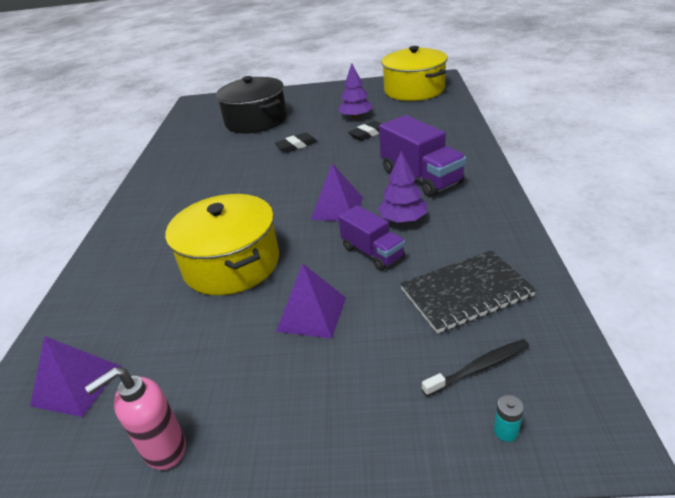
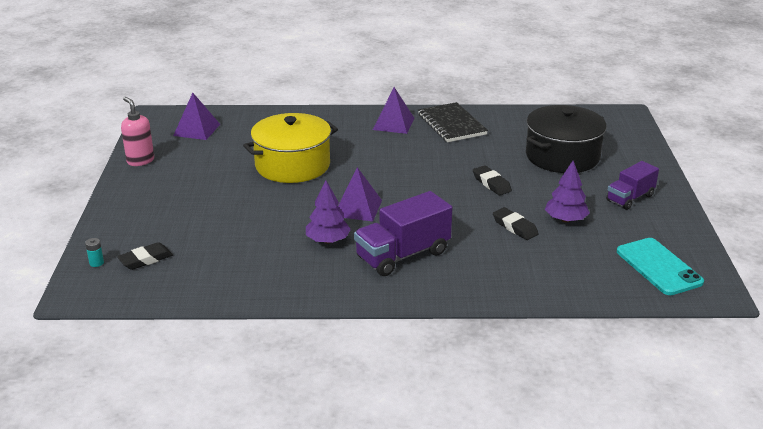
camera: 85 degrees right, 5 degrees down
purple pyramid [276,263,346,339] -> purple pyramid moved to [373,87,415,134]
purple truck [338,205,405,271] -> purple truck moved to [606,161,659,210]
yellow pot [381,46,447,101] -> turquoise phone [617,238,704,295]
black notebook [400,250,536,334] -> black notebook moved to [418,102,488,142]
black toothbrush [422,339,529,397] -> black eraser [117,242,173,270]

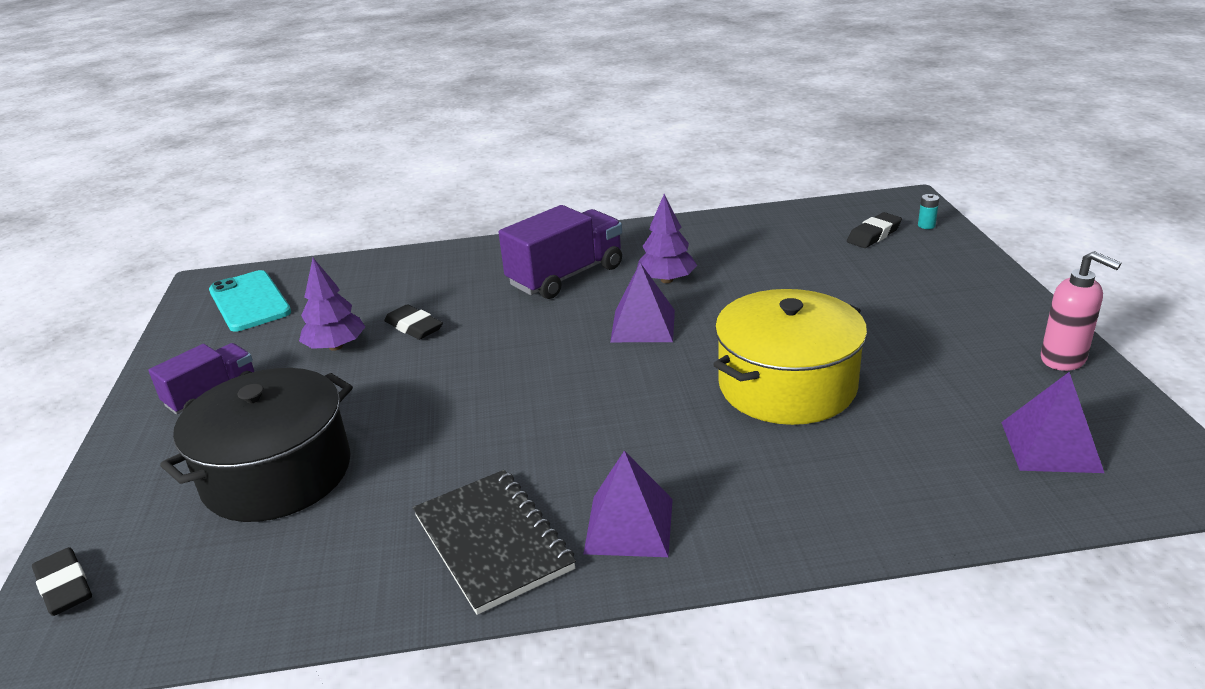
camera: 175 degrees right, 0 degrees up
black eraser [473,165,512,195] -> black eraser moved to [32,547,92,616]

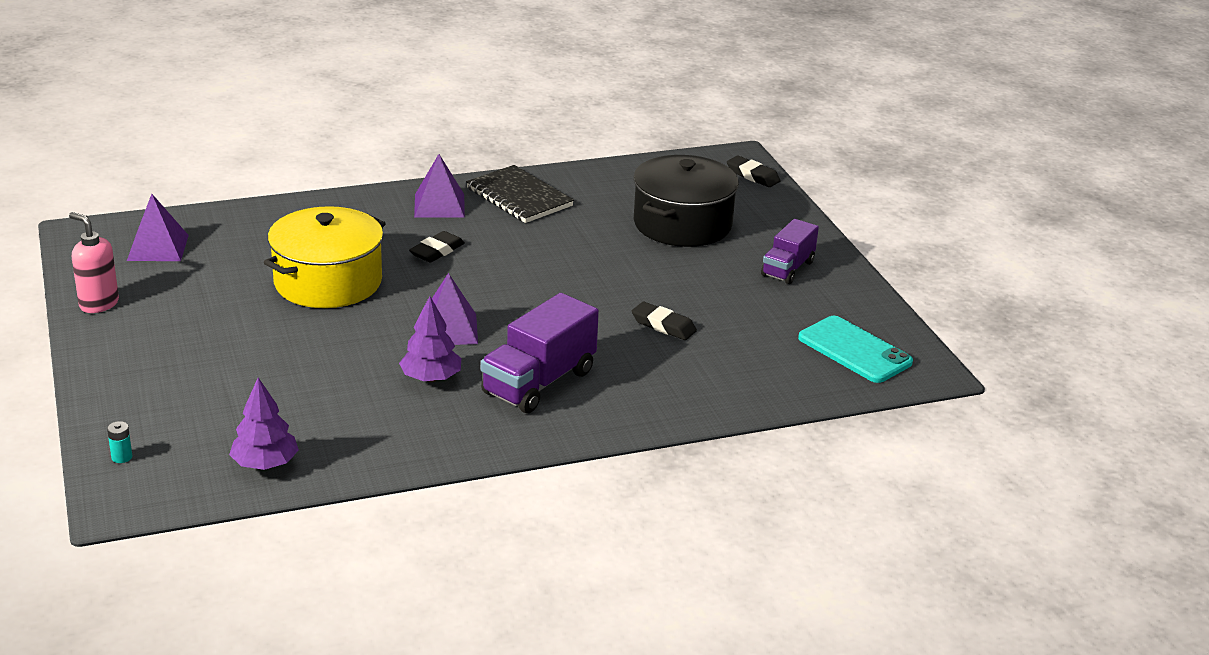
camera: 165 degrees right, 0 degrees up
purple tree [299,258,365,351] -> purple tree moved to [229,377,299,470]
black eraser [847,212,902,248] -> black eraser moved to [409,231,465,263]

